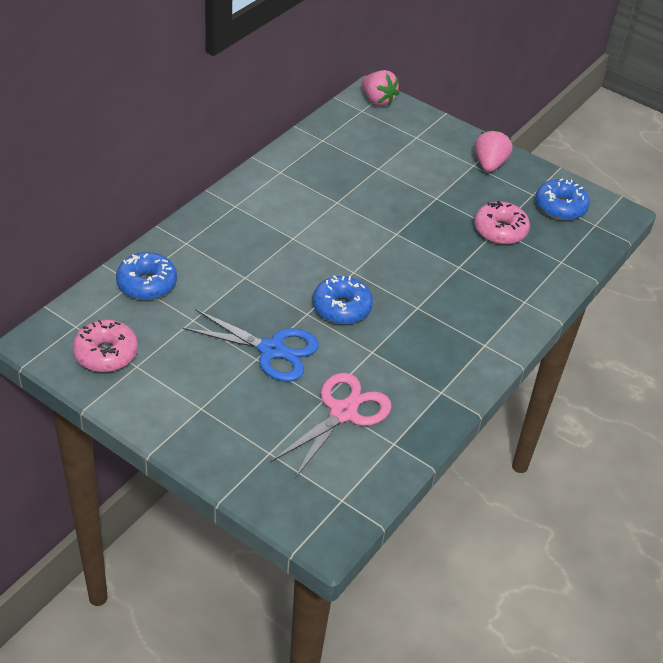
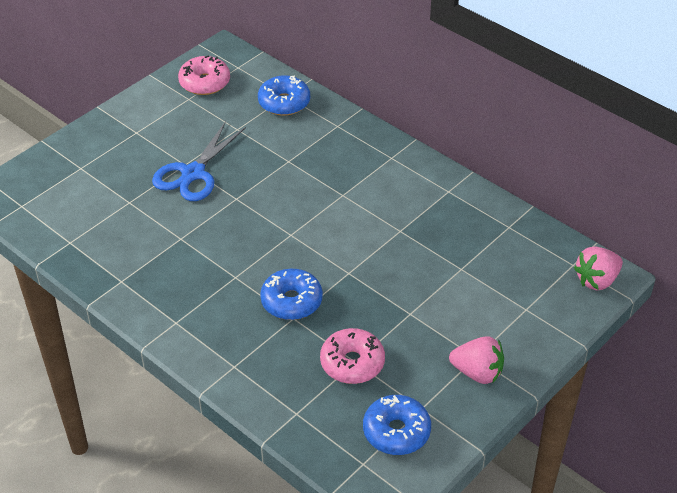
camera: 100 degrees right, 0 degrees up
pink scissors [271,373,392,479] -> none
blue donut [313,275,373,324] -> blue donut moved to [260,269,323,320]

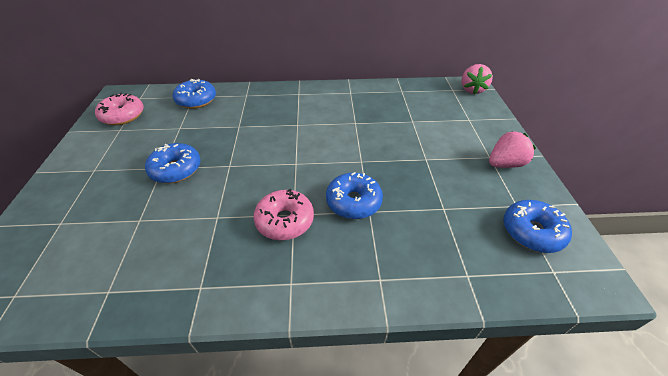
camera: 45 degrees left, 0 degrees up
blue scissors [152,121,246,201] -> blue donut [145,143,201,183]
pink donut [320,328,385,384] -> pink donut moved to [253,189,314,240]

